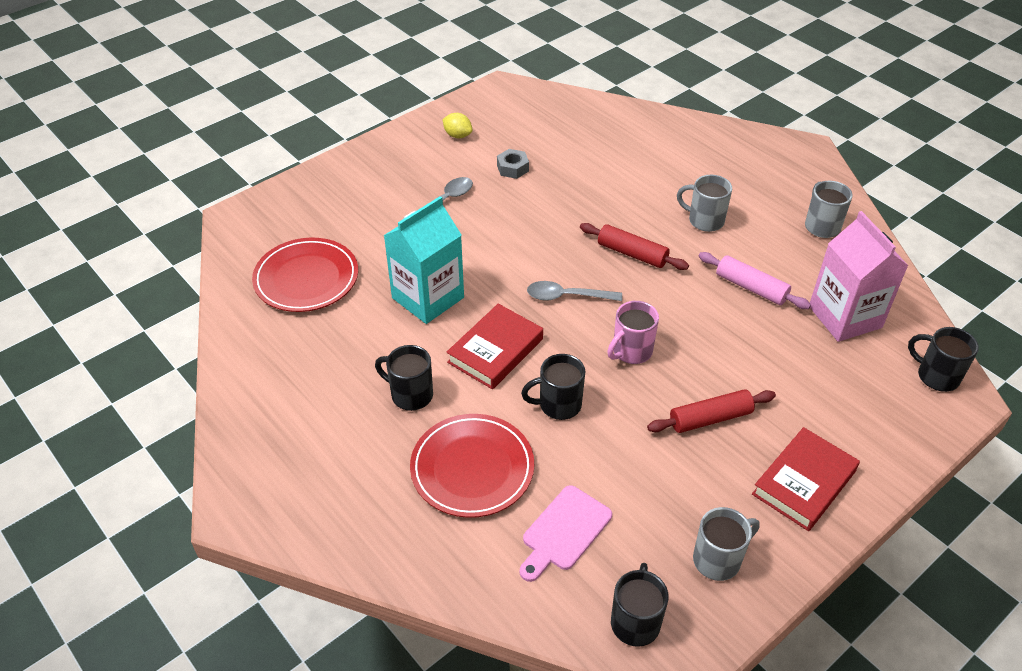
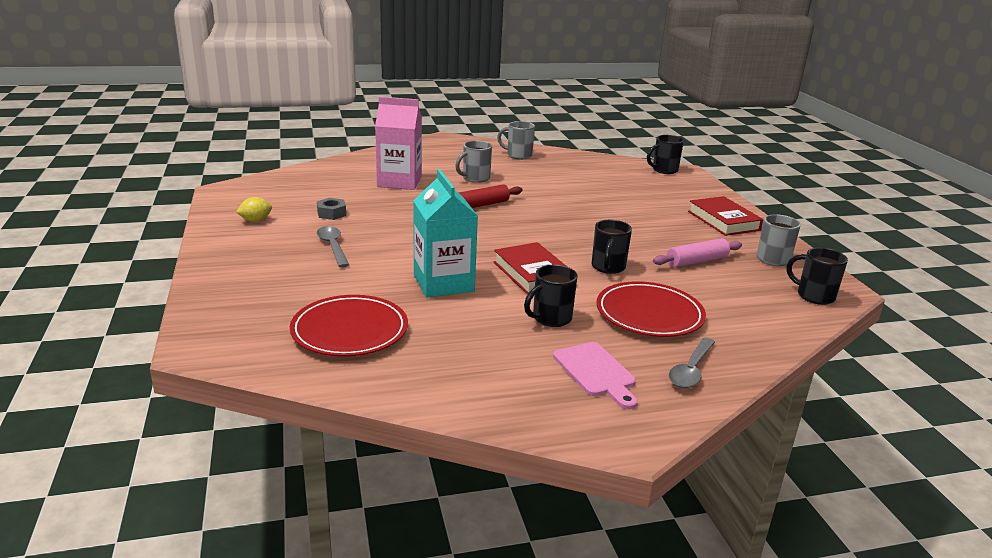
camera: 65 degrees left, 20 degrees down
pink cutting board [520,485,612,582] -> pink cutting board moved to [553,342,638,409]
grey spoon [527,281,622,301] -> grey spoon moved to [669,337,715,388]
pink mug [607,301,659,364] -> none
red rolling pin [647,389,776,433] -> none
pink rolling pin [699,252,811,309] -> pink rolling pin moved to [653,238,742,267]
pink carton [810,211,909,342] -> pink carton moved to [375,97,422,190]

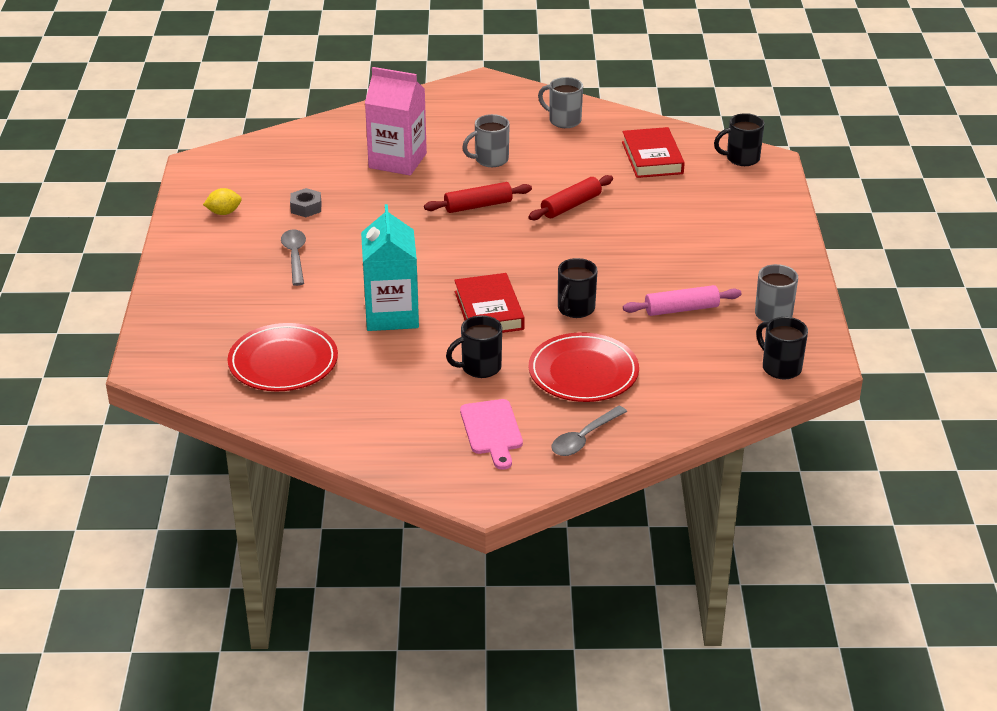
camera: 15 degrees right, 10 degrees up
red book [688,196,763,236] -> red book moved to [622,127,685,178]
none -> red rolling pin [528,175,613,220]

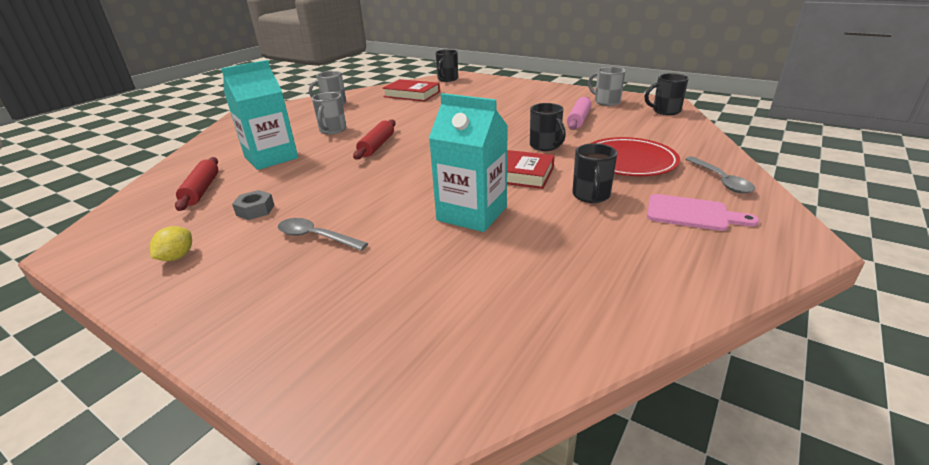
camera: 55 degrees left, 5 degrees down
red plate [228,323,338,391] -> none
pink carton [365,67,427,175] -> turquoise carton [221,60,298,170]
red rolling pin [528,175,613,220] -> red rolling pin moved to [175,157,218,211]

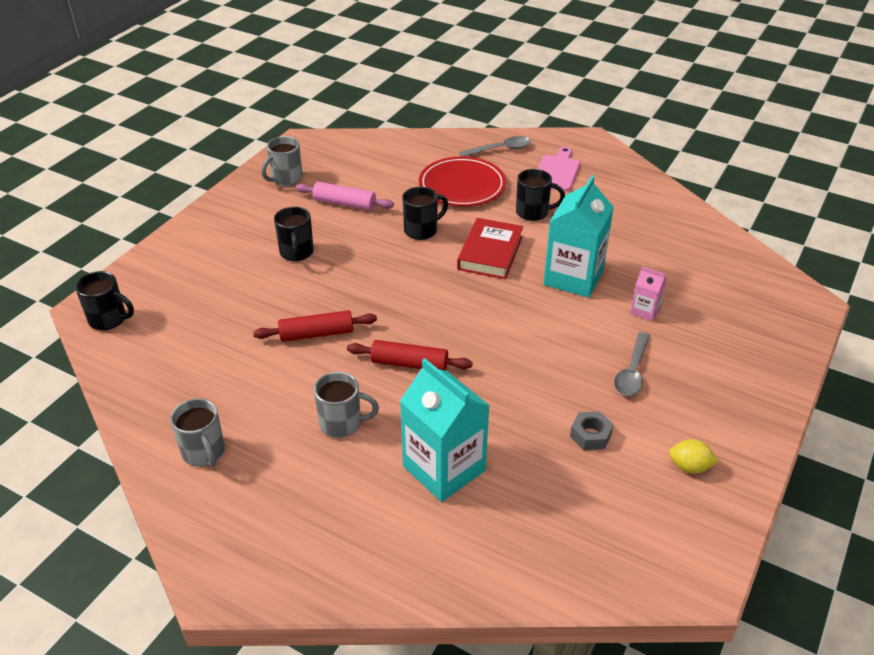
camera: 95 degrees left, 10 degrees up
red rolling pin [175,157,218,211] -> red rolling pin moved to [253,310,377,342]
red book [382,79,440,102] -> none
black mug [645,73,689,115] -> black mug moved to [274,207,314,261]
none -> pink carton [630,267,666,321]

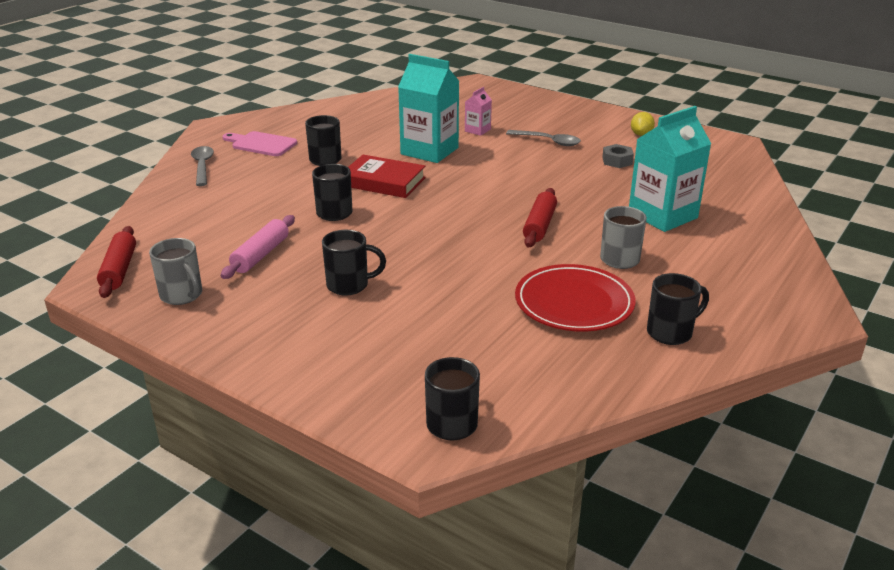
camera: 85 degrees left, 10 degrees down
grey mug [170,398,225,467] -> black mug [647,273,709,345]
red rolling pin [253,310,377,342] -> red rolling pin moved to [97,226,136,298]
red plate [419,157,506,206] -> red plate moved to [515,264,636,332]

